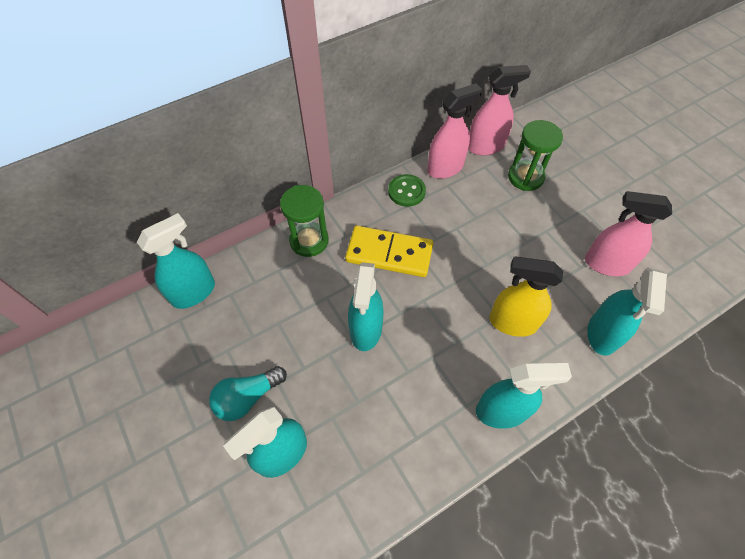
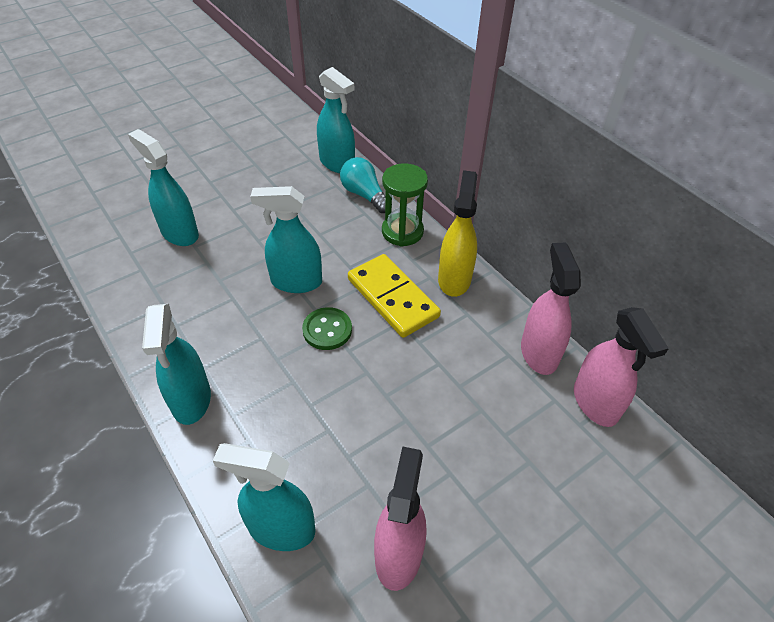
camera: 85 degrees right, 10 degrees down
turquoise light bulb [209,366,287,421] -> turquoise light bulb moved to [340,157,386,213]
yellow domino [345,226,433,277] -> yellow domino turned 45 degrees counterclockwise [348,254,441,338]
green button [388,174,426,207] -> green button moved to [302,307,352,350]
pink spray bottle [427,83,482,179] -> pink spray bottle turned 150 degrees counterclockwise [521,242,581,375]
yellow spray bottle [489,256,563,337] -> yellow spray bottle moved to [438,170,477,297]
green hourglass [508,120,563,191] -> none

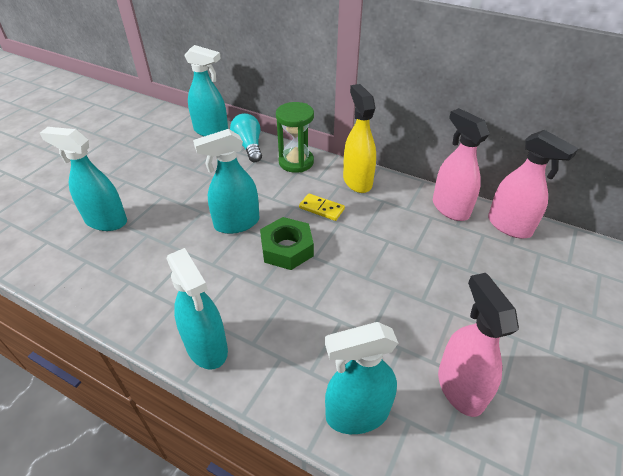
camera: 25 degrees left, 5 degrees down
green button [302,307,352,350] -> green nut [260,217,314,270]
turquoise light bulb [340,157,386,213] -> turquoise light bulb turned 45 degrees clockwise [230,113,262,162]
yellow domino [348,254,441,338] -> yellow domino [299,193,345,221], size x0.51

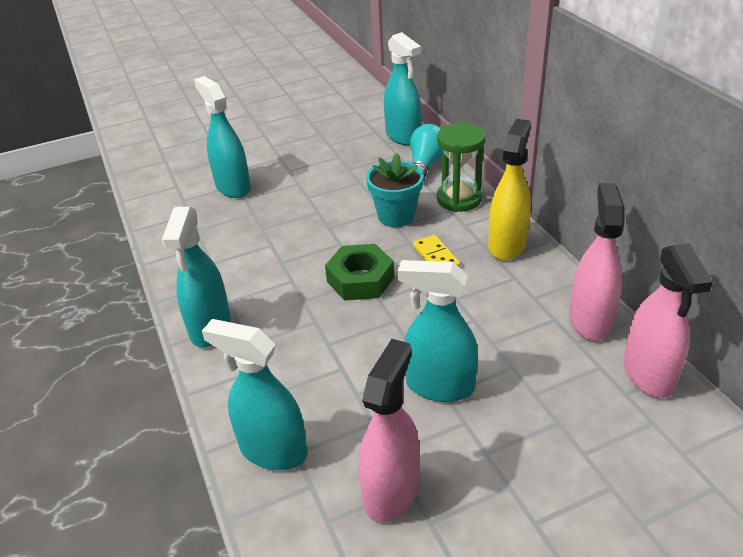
camera: 40 degrees right, 5 degrees down
turquoise spray bottle [193,129,259,234] -> turquoise spray bottle moved to [398,260,478,402]
none -> turquoise flower pot [366,153,423,227]

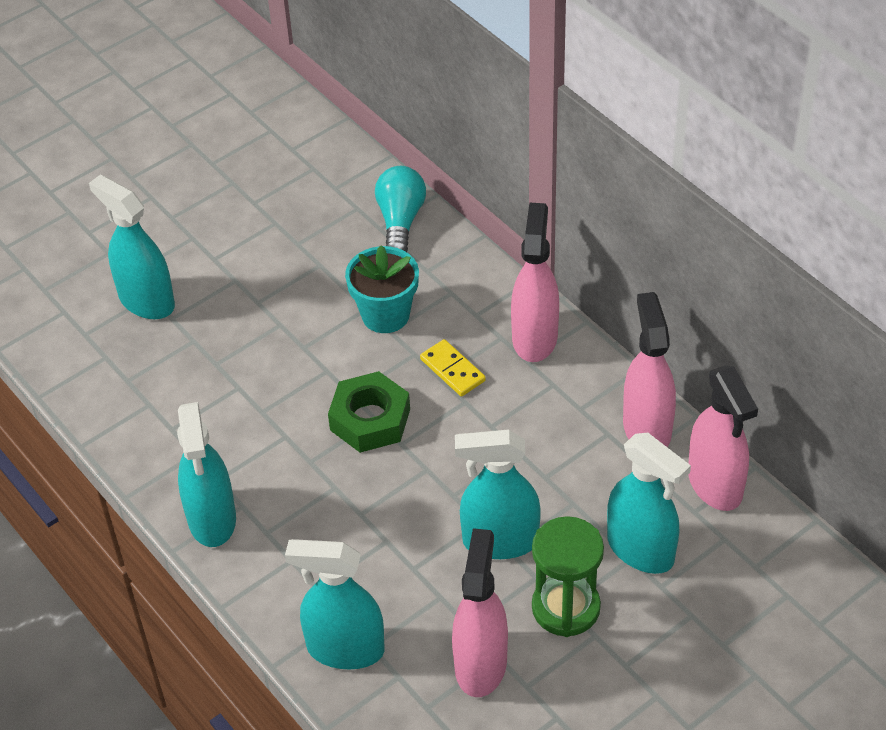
camera: 15 degrees left, 10 degrees up
turquoise spray bottle [384,32,421,146] -> turquoise spray bottle moved to [607,433,691,574]
green hourglass [437,123,485,212] -> green hourglass moved to [532,516,604,637]
yellow spray bottle [488,119,531,260] -> pink spray bottle [511,203,559,362]

